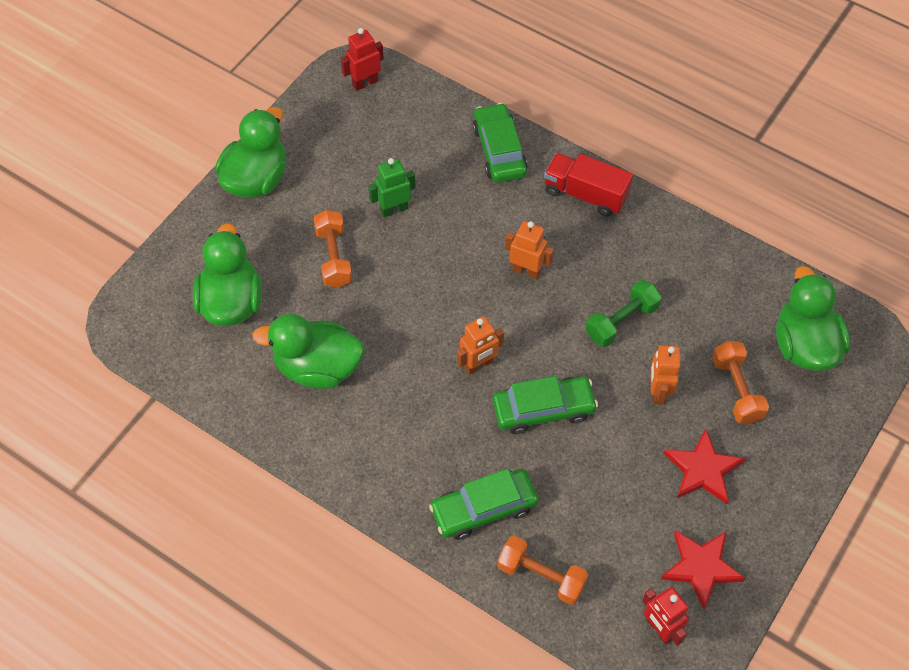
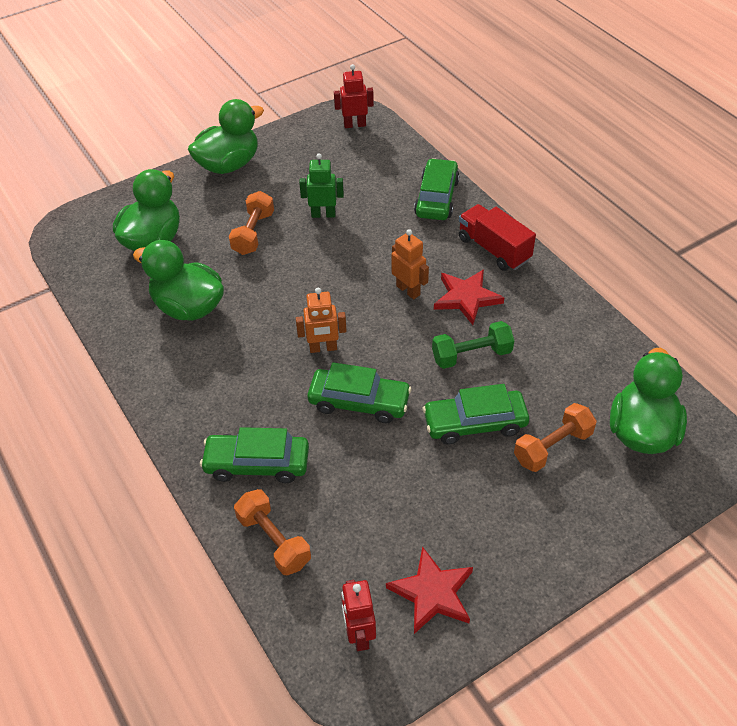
camera: 25 degrees right, 10 degrees down
orange robot [651,345,680,405] -> green car [423,384,529,445]
red star [664,429,745,504] -> red star moved to [434,269,504,325]
orange dumbbell [712,341,769,424] -> orange dumbbell turned 45 degrees clockwise [514,403,597,472]

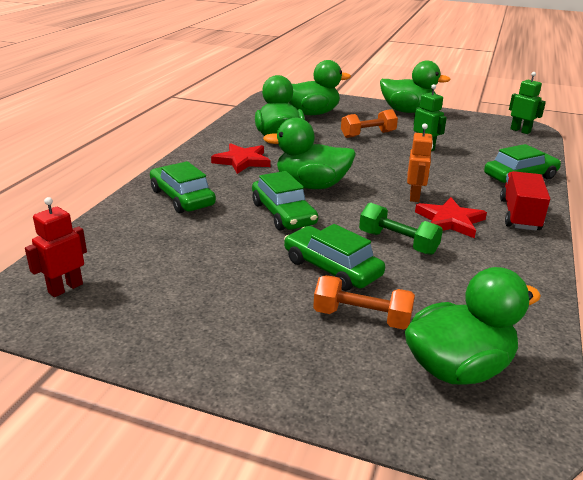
camera: 50 degrees right, 20 degrees down
orange dumbbell [234,489,311,575] -> none
orange robot [296,288,347,353] -> green duck [263,118,356,189]
red robot [334,64,374,128] -> green robot [509,72,546,134]
red star [386,546,473,634] -> red star moved to [211,143,271,174]

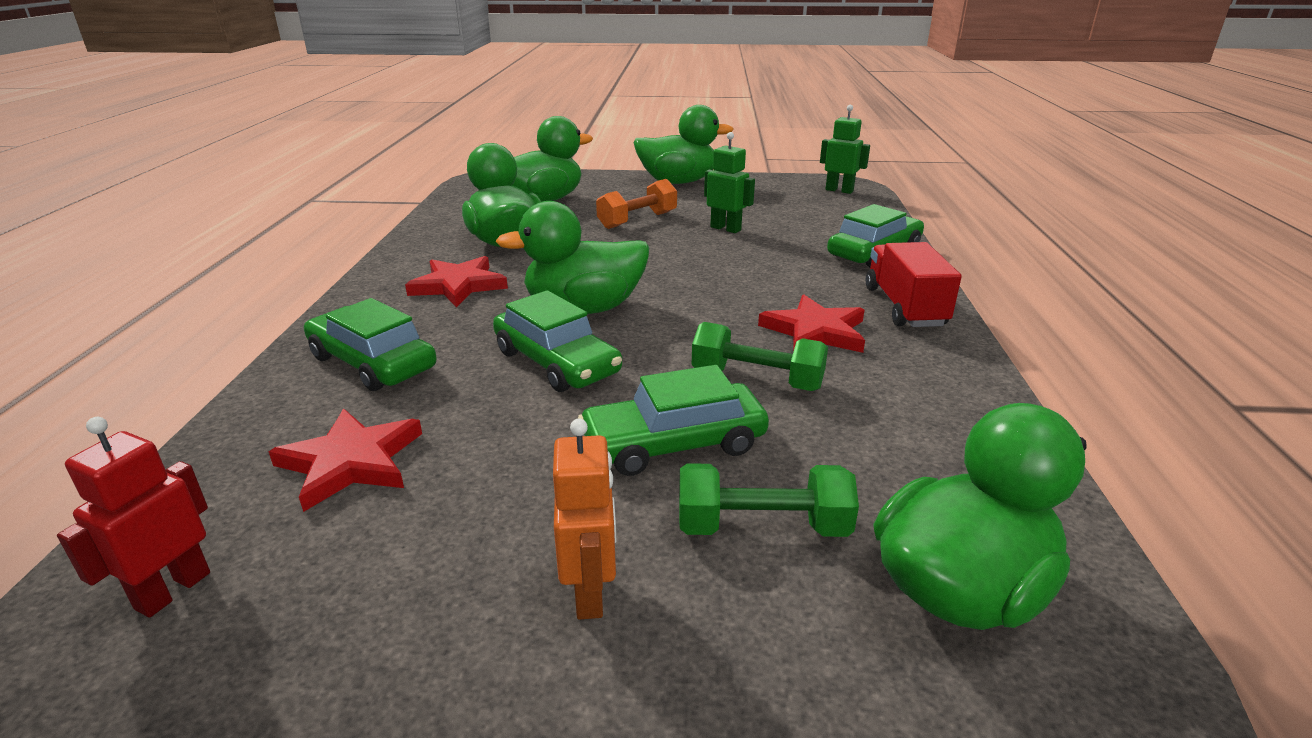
camera: 15 degrees left, 0 degrees up
green car [284,224,385,291] -> green car turned 45 degrees counterclockwise [578,365,769,476]
orange dumbbell [313,275,415,330] -> green dumbbell [679,463,859,537]
orange robot [407,123,433,202] -> orange robot moved to [553,418,616,620]
none -> red star [268,408,422,512]

